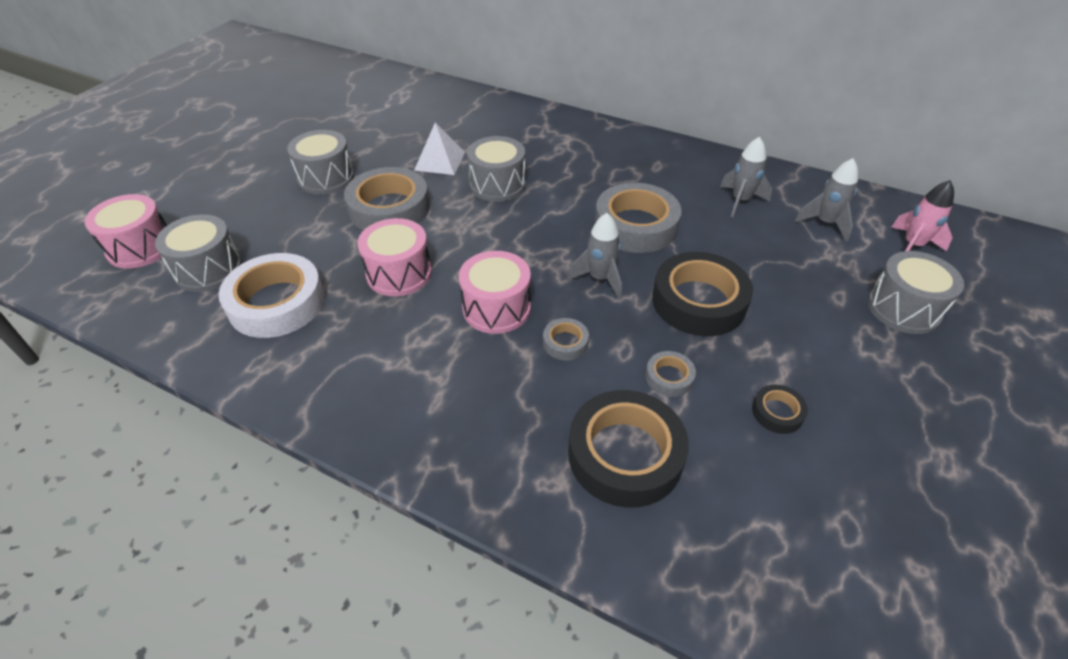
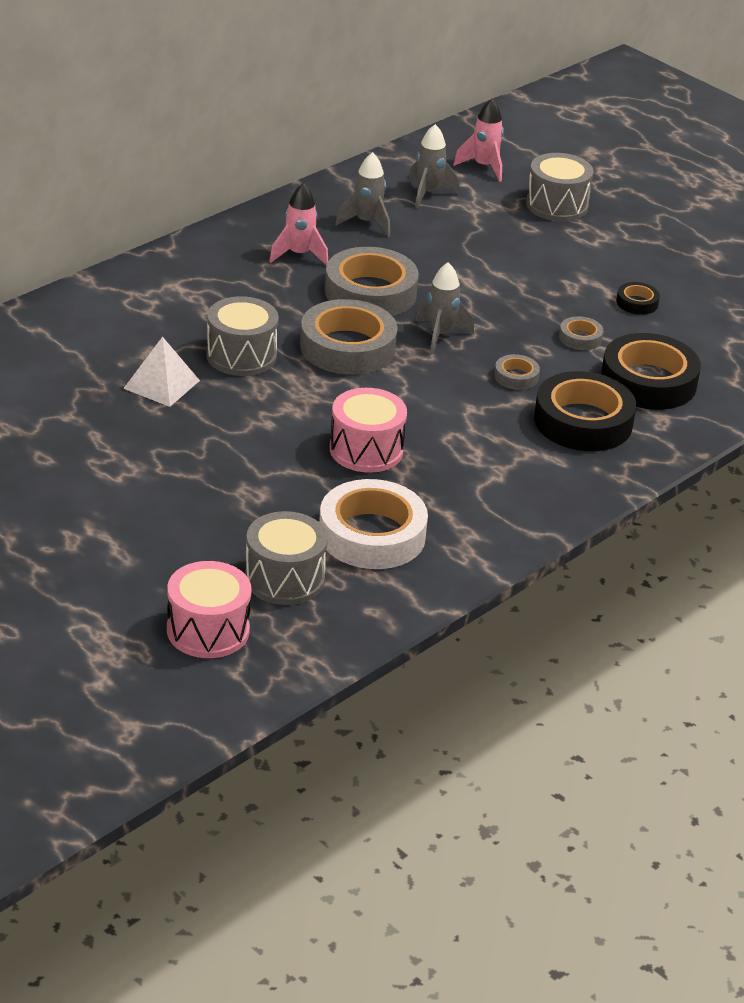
camera: 75 degrees left, 10 degrees down
grey drum [287,130,354,195] -> none
grey tape [344,167,430,231] -> grey tape moved to [300,299,398,375]
pink drum [459,251,531,334] -> none
black tape [652,252,753,336] -> black tape moved to [534,371,636,451]
none -> pink rocket [269,183,328,266]

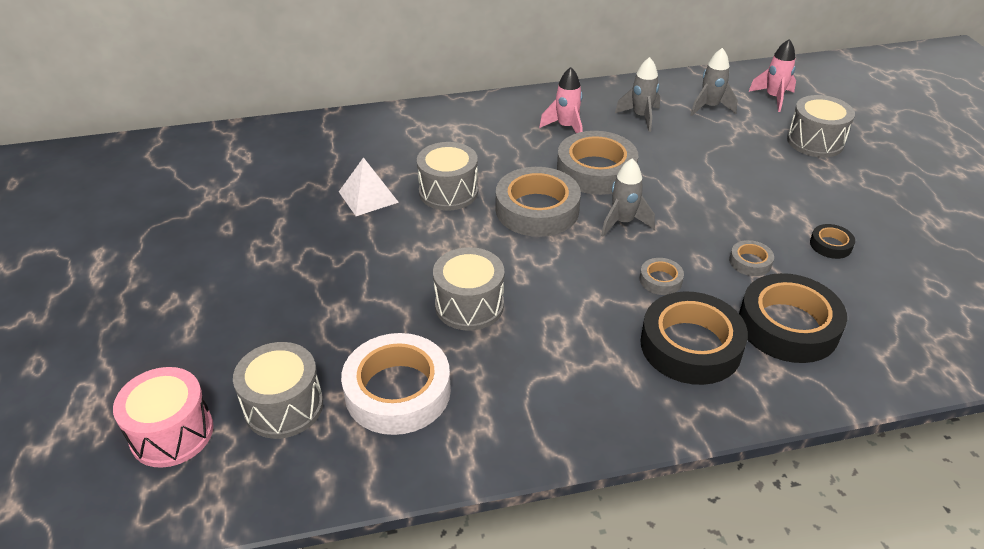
camera: 35 degrees right, 5 degrees up
pink drum [330,388,407,473] -> grey drum [433,247,504,331]

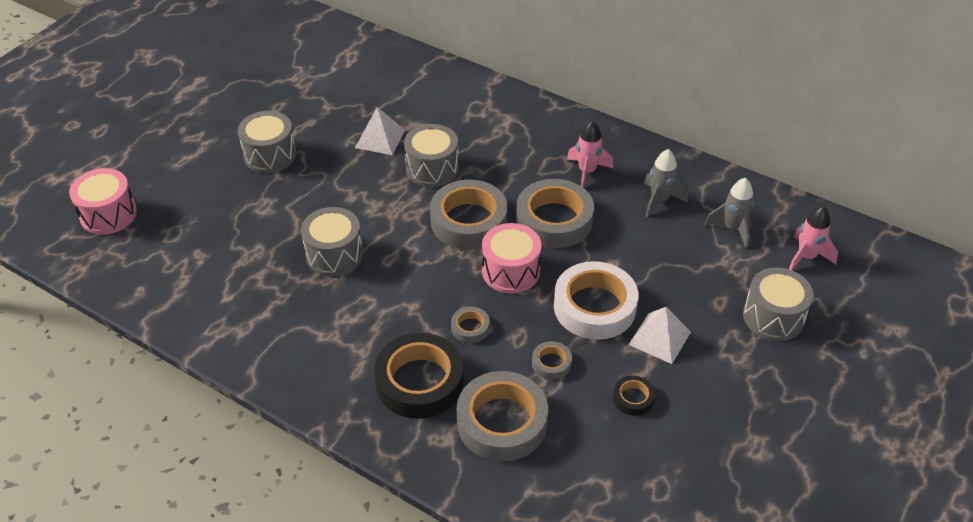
camera: 45 degrees right, 5 degrees up
grey drum [233,342,323,439] -> grey drum moved to [238,111,297,173]
white tape [341,333,451,435] -> white tape moved to [554,261,638,340]
grey rocket [601,158,655,237] -> pink drum [482,223,542,293]
black tape [739,273,847,363] -> grey tape [457,371,548,461]
none -> white pyramid [629,307,691,364]

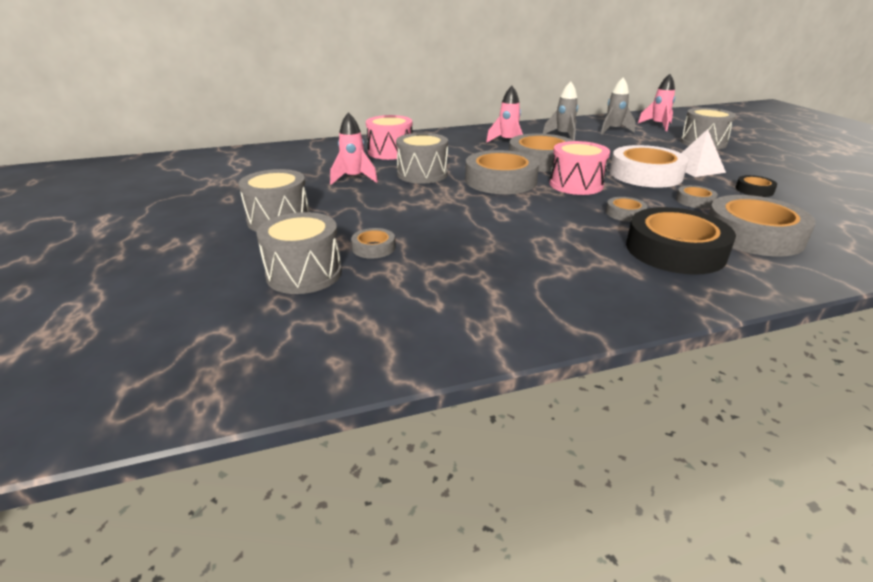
camera: 50 degrees left, 15 degrees down
pink drum [69,168,137,235] -> pink drum moved to [366,115,413,160]
grey drum [301,207,363,276] -> grey drum moved to [256,212,342,294]
white pyramid [355,107,405,155] -> pink rocket [330,112,378,185]
none -> grey tape [351,228,395,259]

